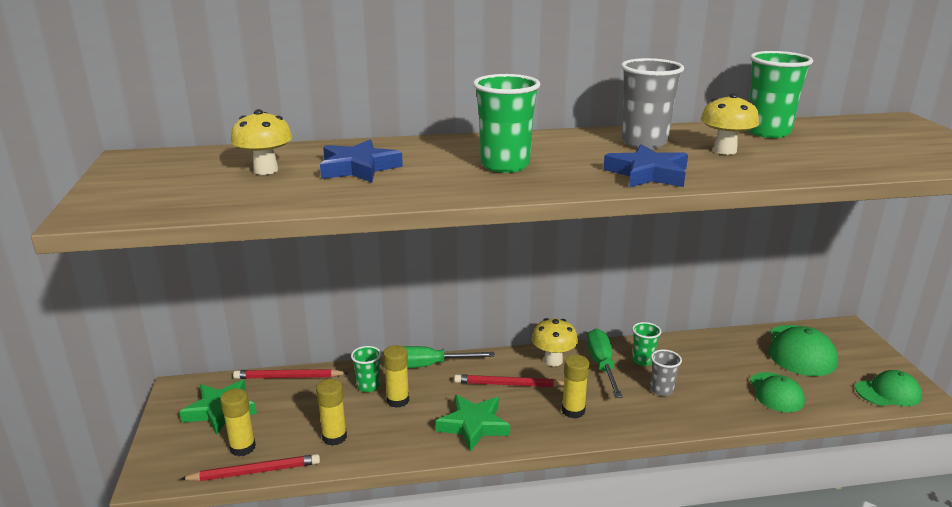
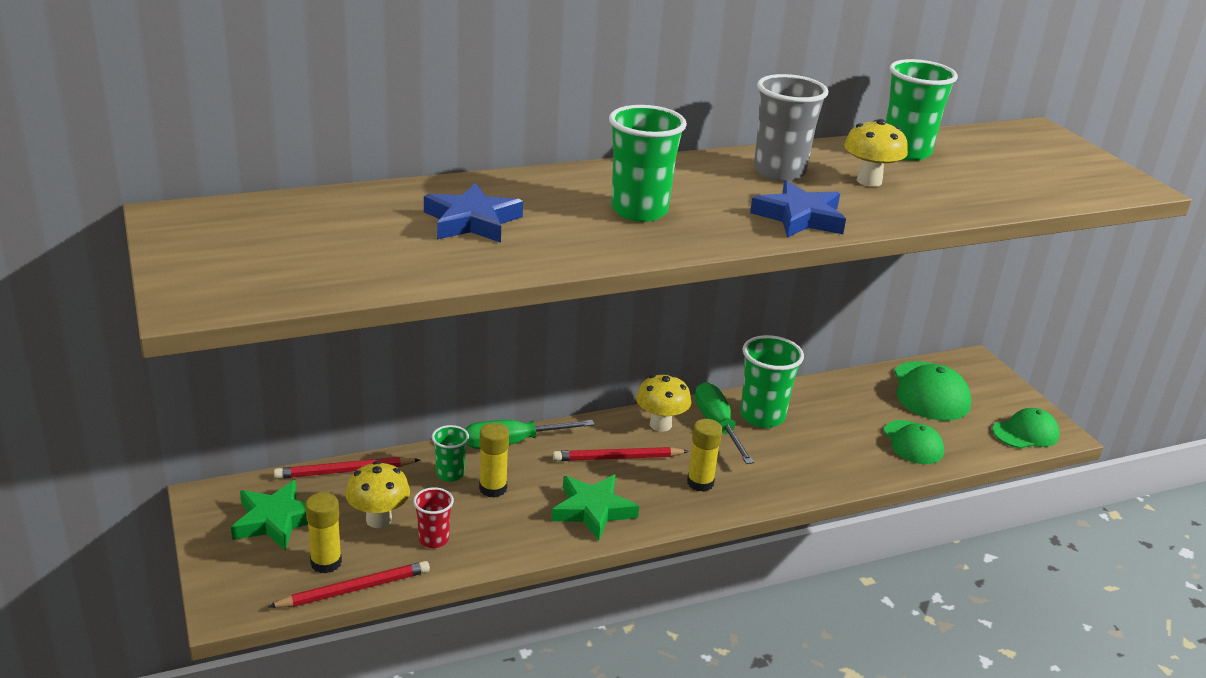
camera: 15 degrees left, 5 degrees up
yellow mushroom [231,109,293,175] -> yellow mushroom moved to [346,461,410,528]
yellow glue stick [316,379,347,446] -> red cup [413,487,454,548]
green cup [632,322,661,366] -> green cup [740,335,804,428], size x1.80
grey cup [651,349,682,396] -> none

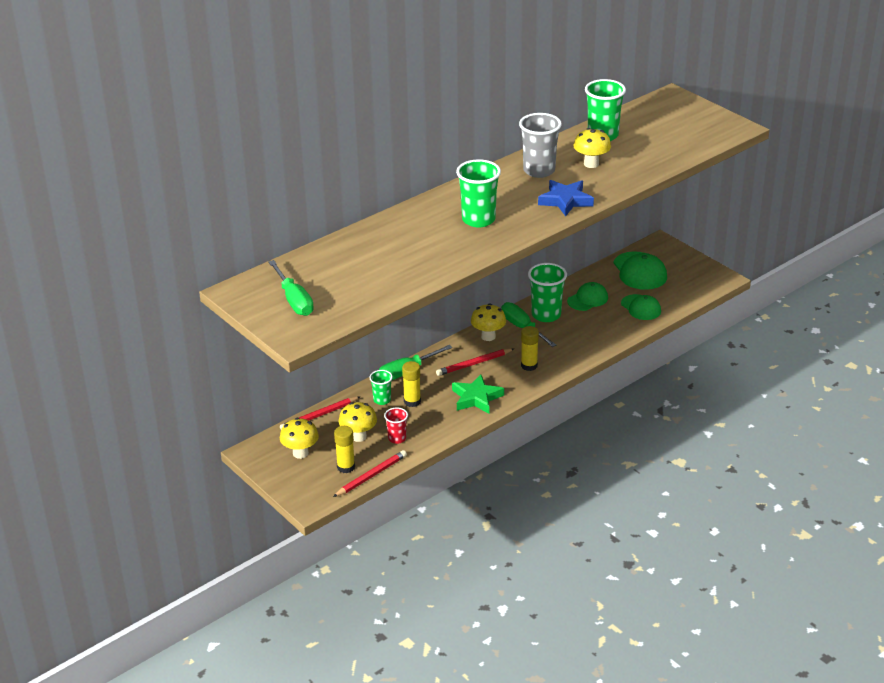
camera: 15 degrees left, 5 degrees up
green star [231,480,308,551] -> yellow mushroom [280,418,319,459]
blue star [424,183,523,243] -> none
green cap [992,408,1059,448] -> green cap moved to [567,282,608,311]
none -> green screwdriver [268,260,314,316]

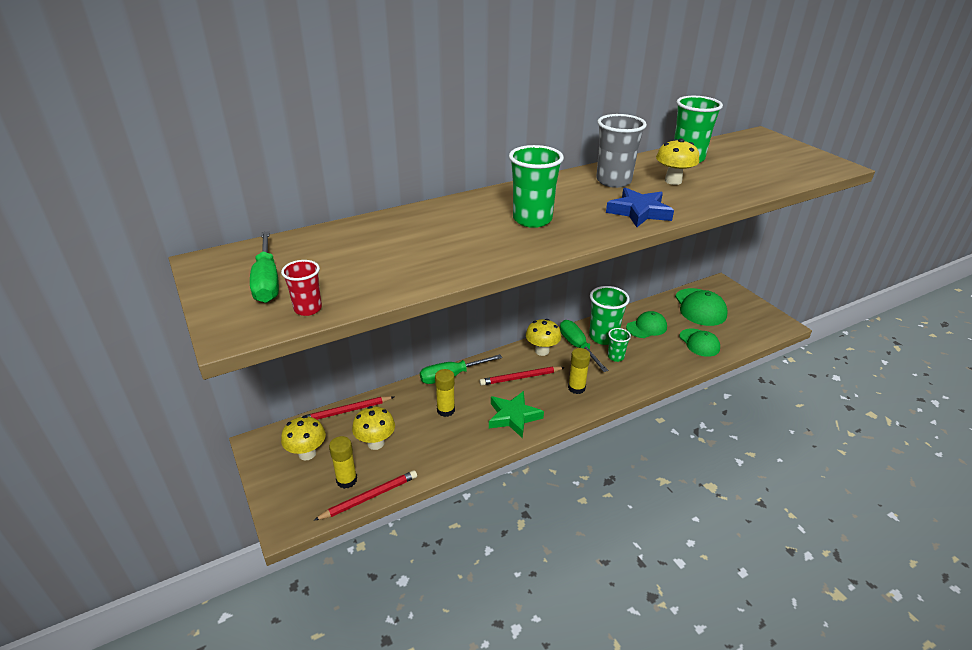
camera: 10 degrees right, 0 degrees up
green cup [370,370,393,405] -> green cup moved to [608,328,631,362]
red cup [384,407,408,444] -> red cup moved to [281,260,322,316]

